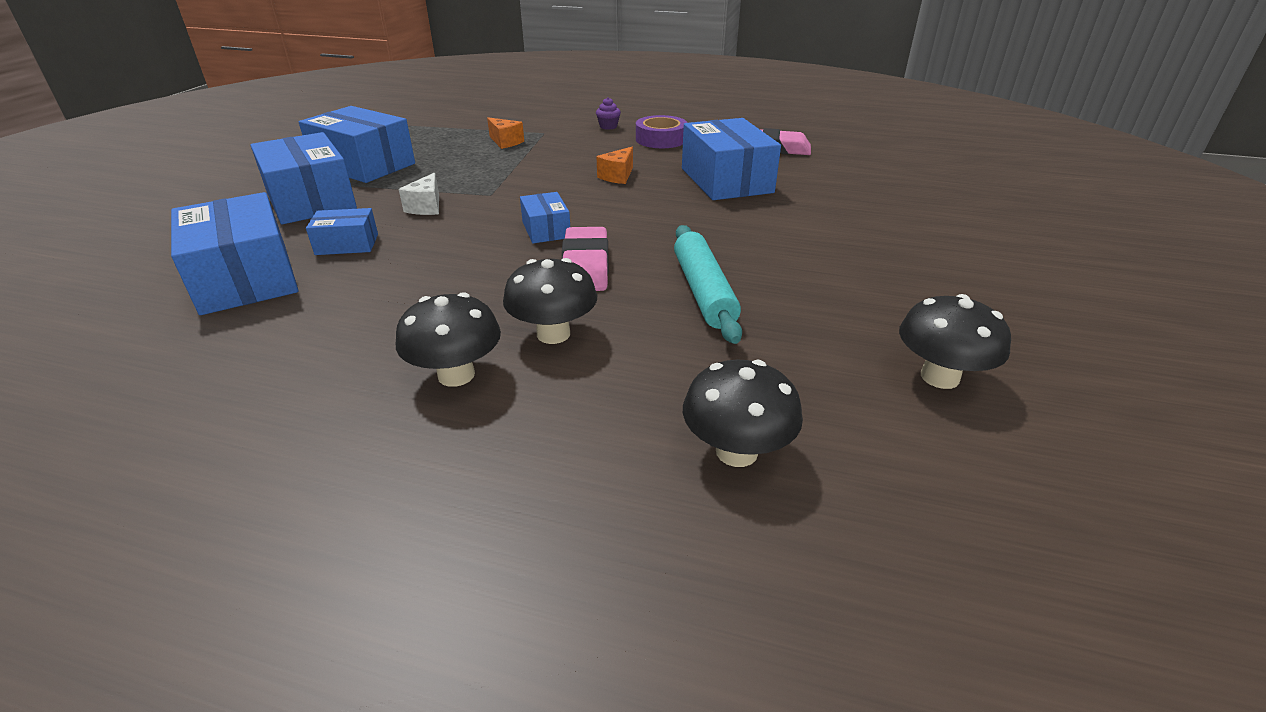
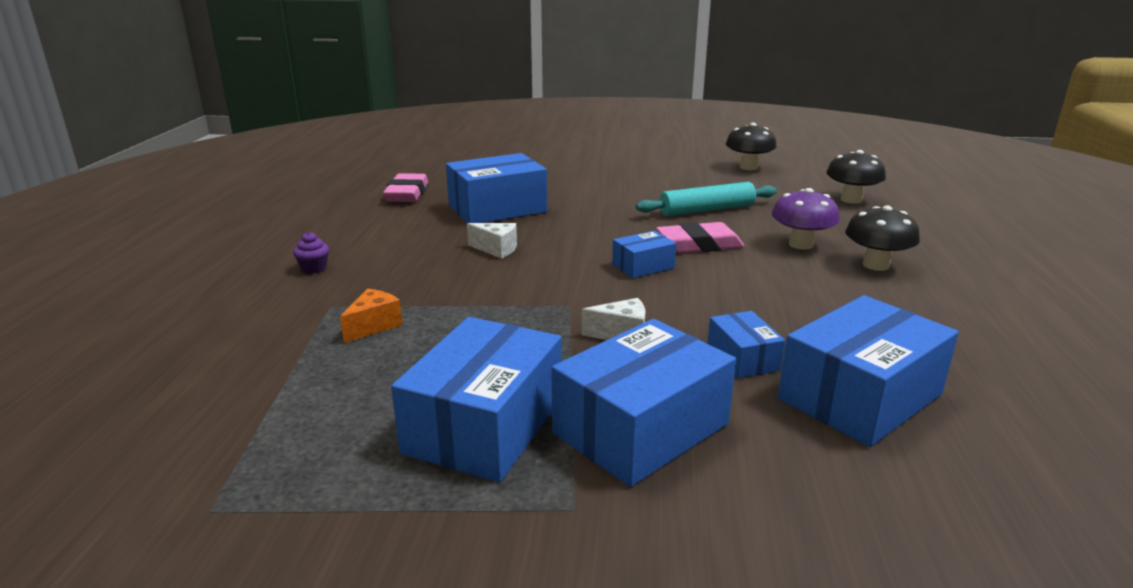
camera: 100 degrees left, 10 degrees down
black mushroom [503,258,597,344] -> purple mushroom [772,188,840,250]
orange cheese [596,147,633,184] -> white cheese [467,223,517,259]
purple tape [636,115,687,148] -> none

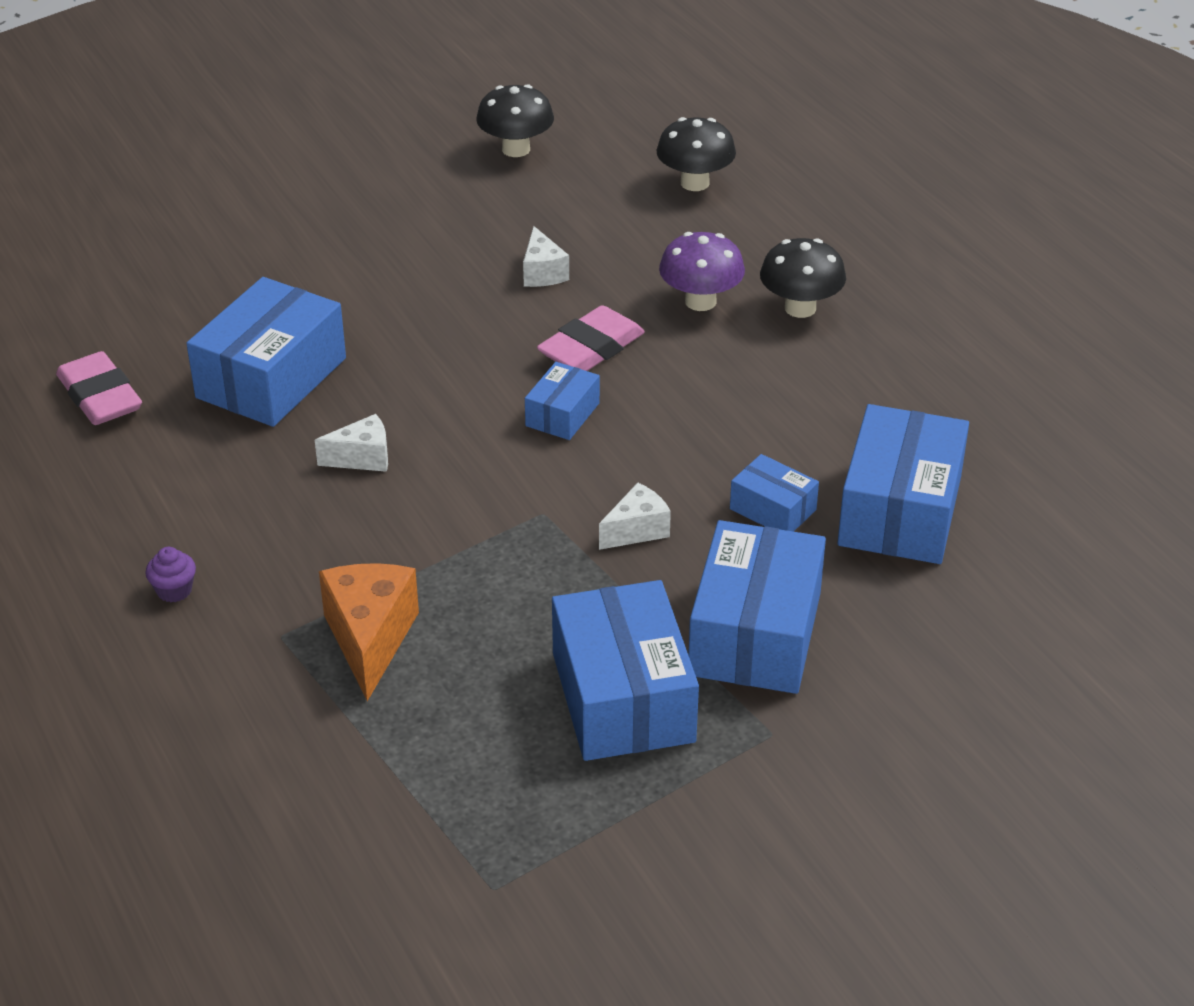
camera: 35 degrees left, 15 degrees up
orange cheese [340,289,402,343] -> orange cheese [319,563,419,701], size x1.68
turquoise rolling pin [636,182,777,216] -> white cheese [523,226,569,287]

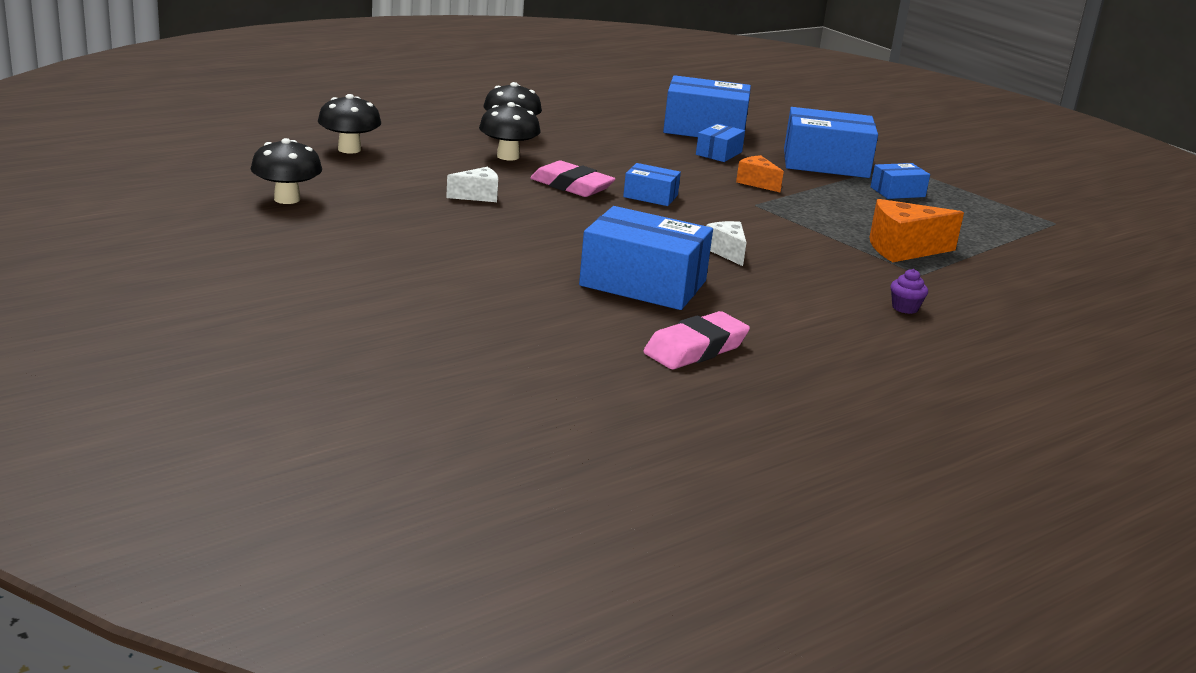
camera: 100 degrees left, 15 degrees down
blue box [552,580,699,761] -> blue box [871,163,930,199], size x0.51
white cheese [599,483,671,550] -> orange cheese [736,155,784,192]
purple mushroom [659,232,745,311] -> black mushroom [479,102,540,161]

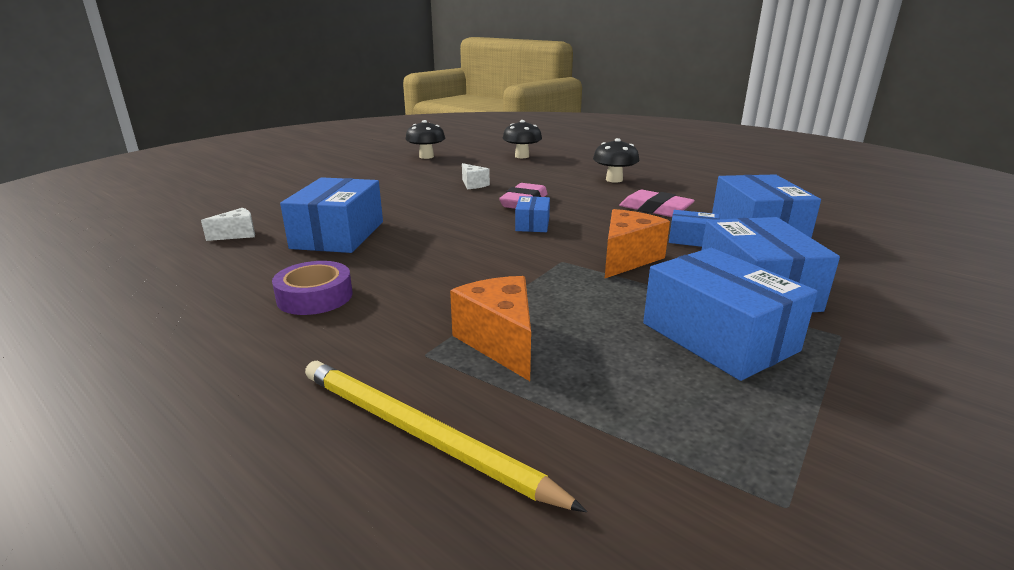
camera: 80 degrees right, 0 degrees up
black mushroom [479,102,540,161] -> none
pink eraser [643,311,750,369] -> pink eraser moved to [619,190,695,217]
white cheese [706,221,747,266] -> white cheese moved to [201,208,255,241]
orange cheese [736,155,784,192] -> orange cheese [605,209,670,278], size x1.68
blue box [871,163,930,199] -> blue box [643,248,818,381], size x1.95
purple cupcake [890,269,928,314] -> none
none -> purple tape [272,261,353,315]
none -> yellow pencil [305,361,587,512]

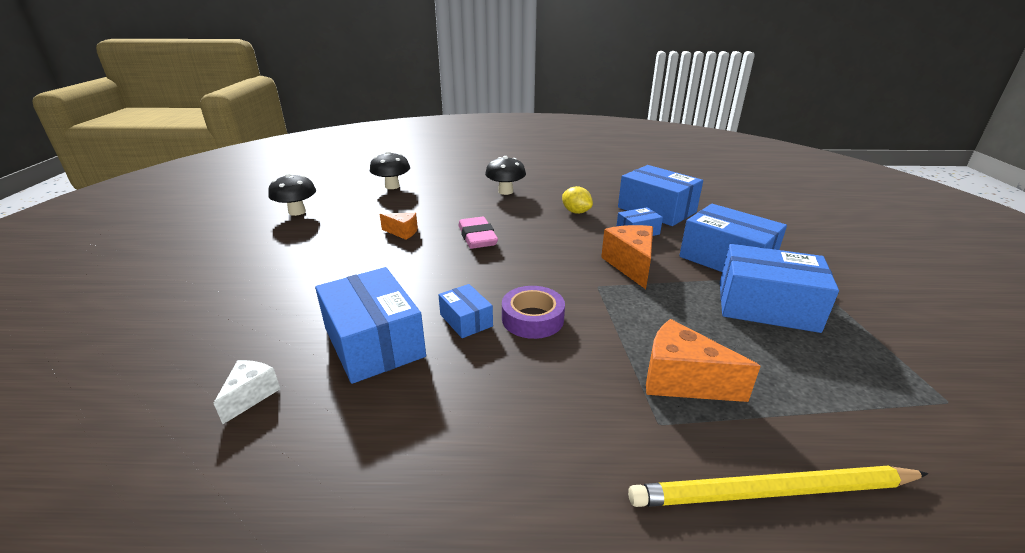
camera: 40 degrees left, 5 degrees up
purple tape [272,261,353,315] -> purple tape moved to [502,286,565,339]
white cheese [462,163,490,189] -> orange cheese [380,213,418,240]
blue box [515,196,550,232] -> blue box moved to [438,284,493,338]
pink eraser [619,190,695,217] -> yellow lemon [562,186,593,214]

